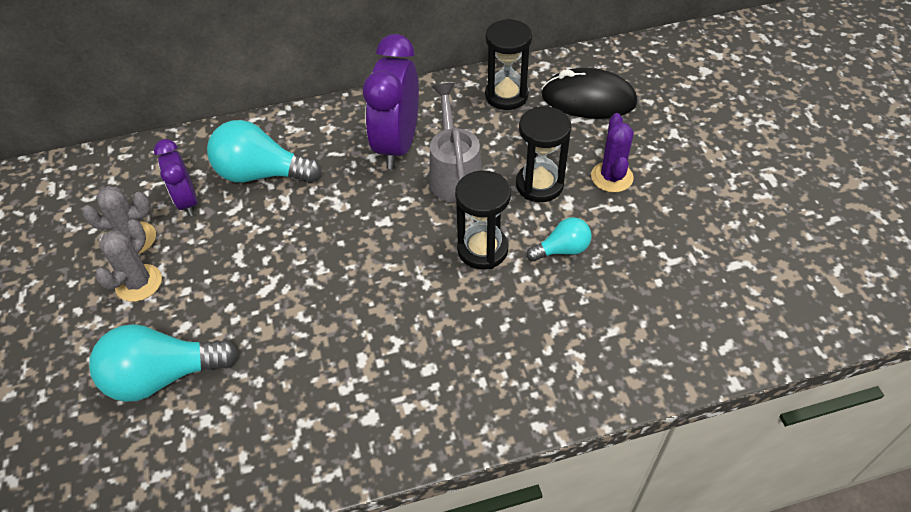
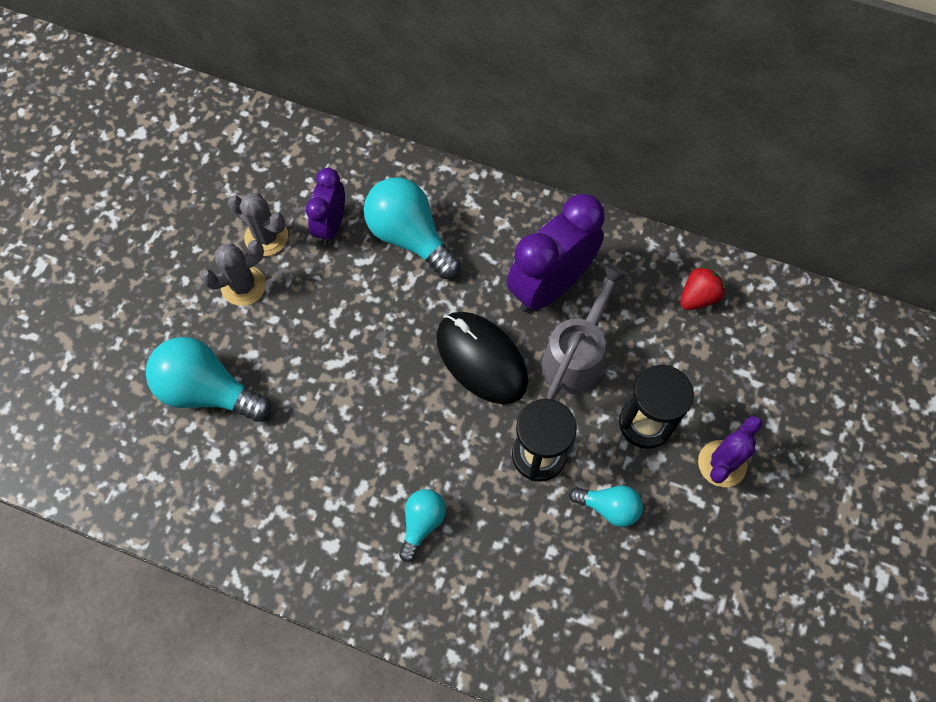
camera: 35 degrees right, 15 degrees up
black hourglass [485,19,532,110] -> red strawberry [680,265,726,310]
black mouse [541,68,637,119] -> black mouse moved to [436,312,528,404]
none -> turquoise light bulb [399,489,446,562]

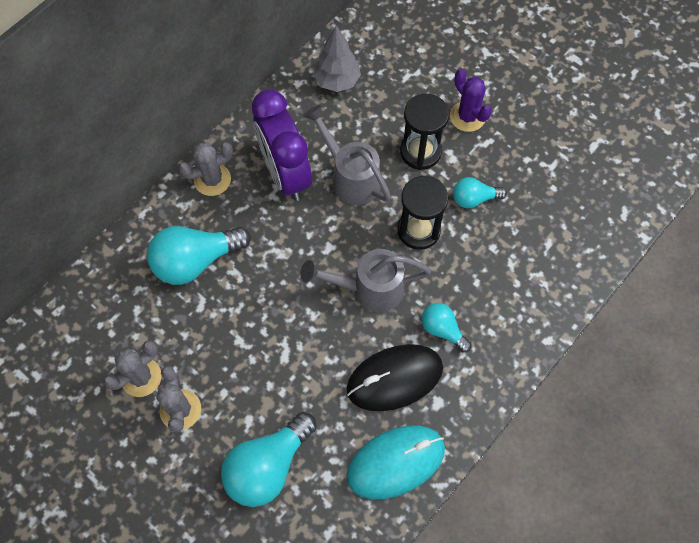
camera: 70 degrees left, 0 degrees up
purple clock [306,168,345,245] -> none
black mouse [436,312,528,404] -> black mouse moved to [346,344,443,411]
turquoise light bulb [569,486,643,527] -> turquoise light bulb turned 135 degrees counterclockwise [453,177,507,208]
red strawberry [680,265,726,310] -> grey tree [314,26,361,92]
none -> grey cactus [179,143,233,196]
none -> grey watering can [300,249,431,312]
none -> turquoise mouse [346,425,445,499]

